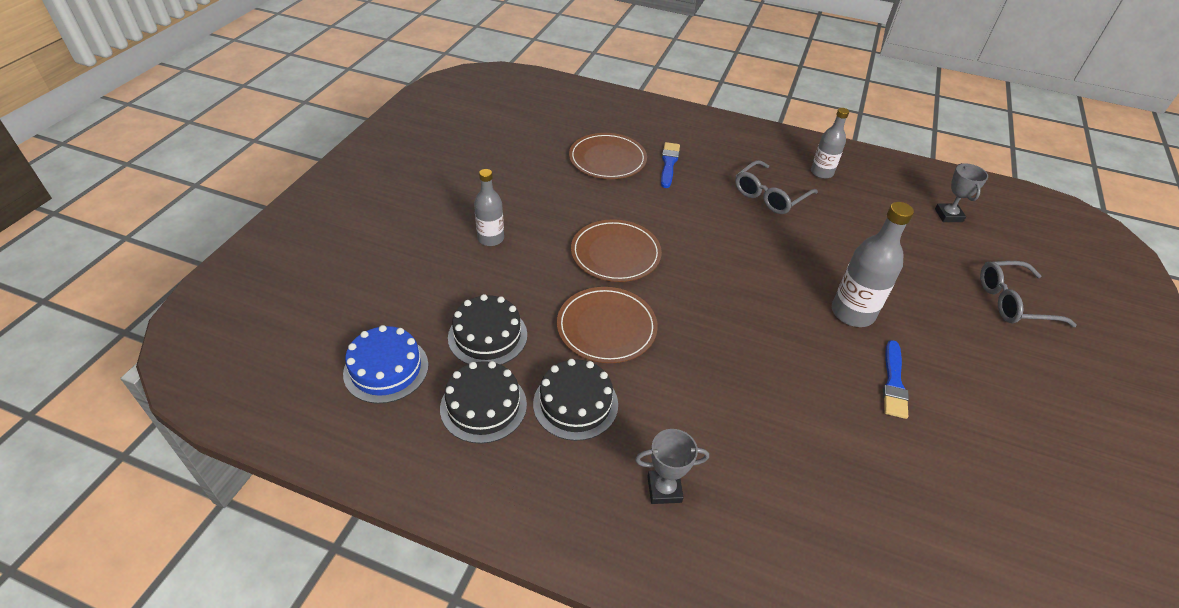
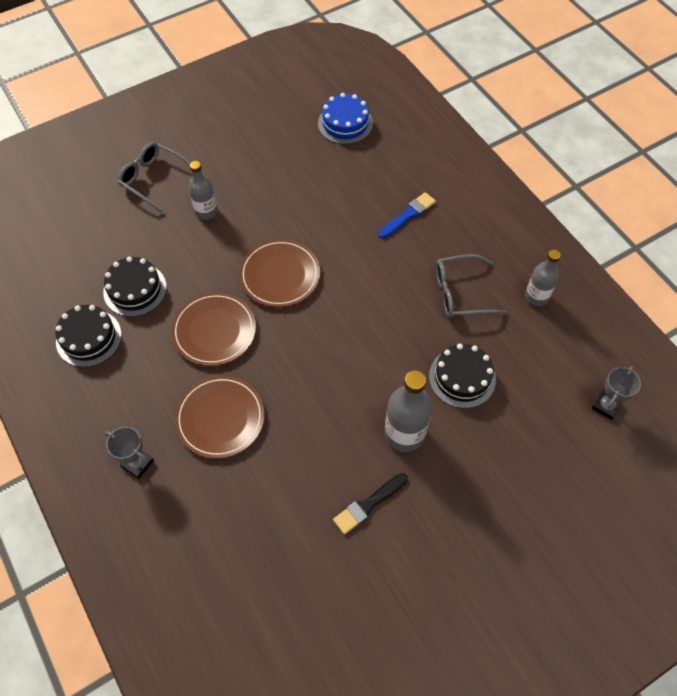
camera: 40 degrees right, 15 degrees up
blue cake [343,325,429,404] -> blue cake moved to [318,93,373,144]
black cake [533,359,618,441] -> black cake moved to [429,344,496,408]
brown plate [569,133,647,179] -> brown plate moved to [175,376,264,458]
blue brush [883,340,909,419] -> black brush [333,473,408,534]
grey glasses [980,261,1077,327] -> grey glasses moved to [118,142,190,214]

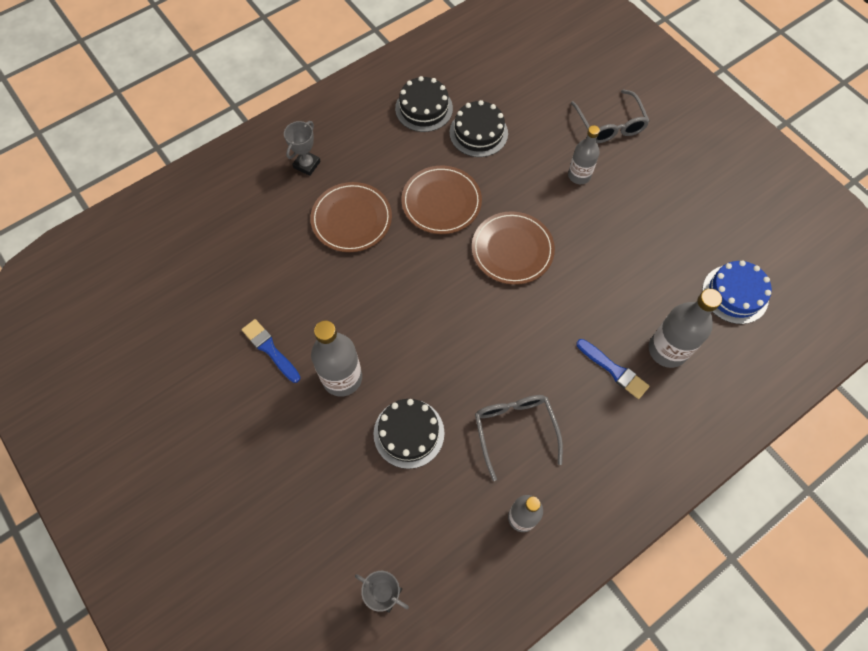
camera: 85 degrees right, 5 degrees up
grey glasses [118,142,190,214] -> grey glasses turned 135 degrees clockwise [571,89,650,143]
black brush [333,473,408,534] -> blue brush [242,319,301,383]
none -> grey bottle [648,288,722,368]

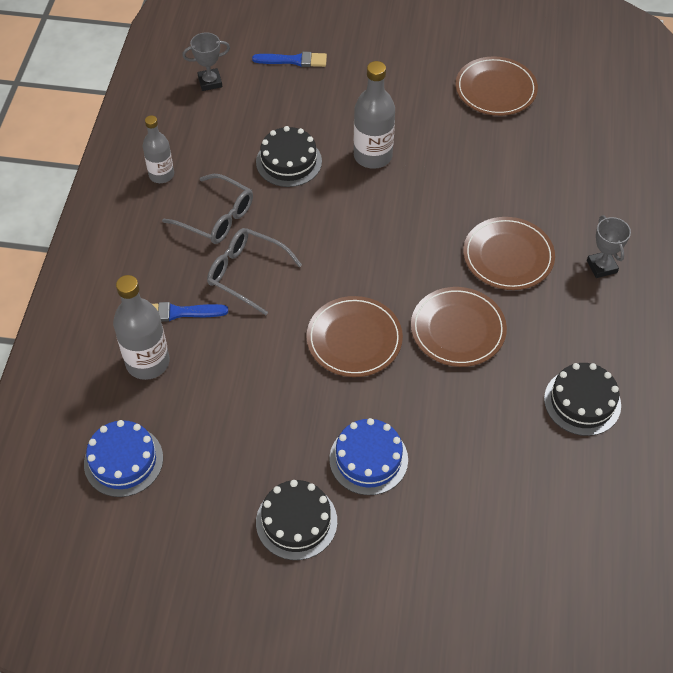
camera: 135 degrees right, 10 degrees down
blue brush [242,319,301,383] -> blue brush moved to [252,52,327,67]
black cake [450,100,508,157] -> black cake moved to [256,480,337,560]
grey bottle [568,125,600,184] -> blue cake [329,418,408,495]
grey glasses [571,89,650,143] -> grey glasses moved to [207,228,302,315]
none -> brown plate [456,56,538,116]

